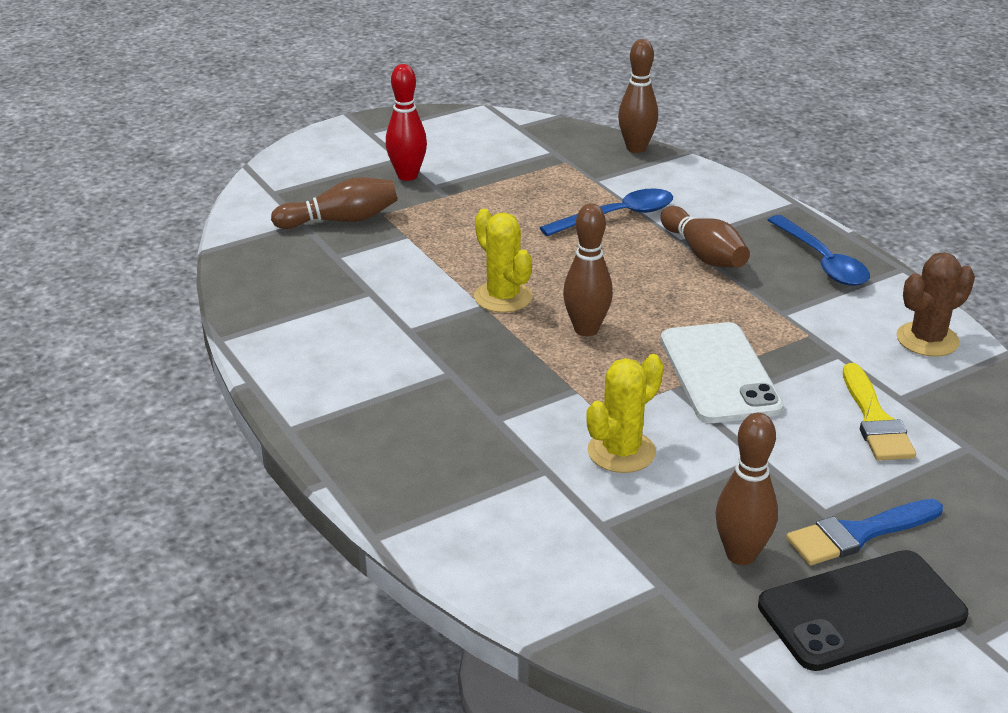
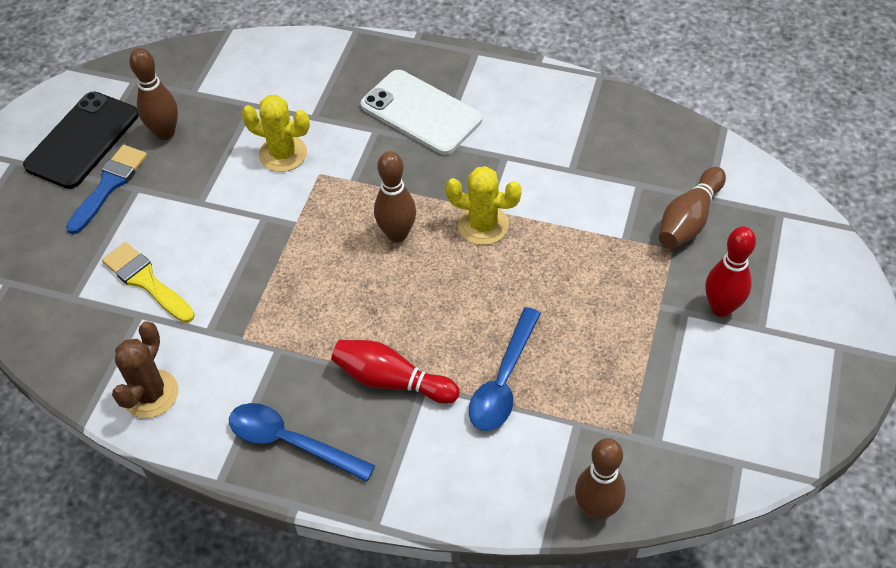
camera: 140 degrees right, 20 degrees up
yellow cactus [586,354,664,473] -> yellow cactus turned 75 degrees counterclockwise [241,95,310,172]
brown bowling pin [660,206,750,267] -> red bowling pin [331,340,459,404]
white phone [661,322,784,423] -> white phone moved to [361,70,482,155]

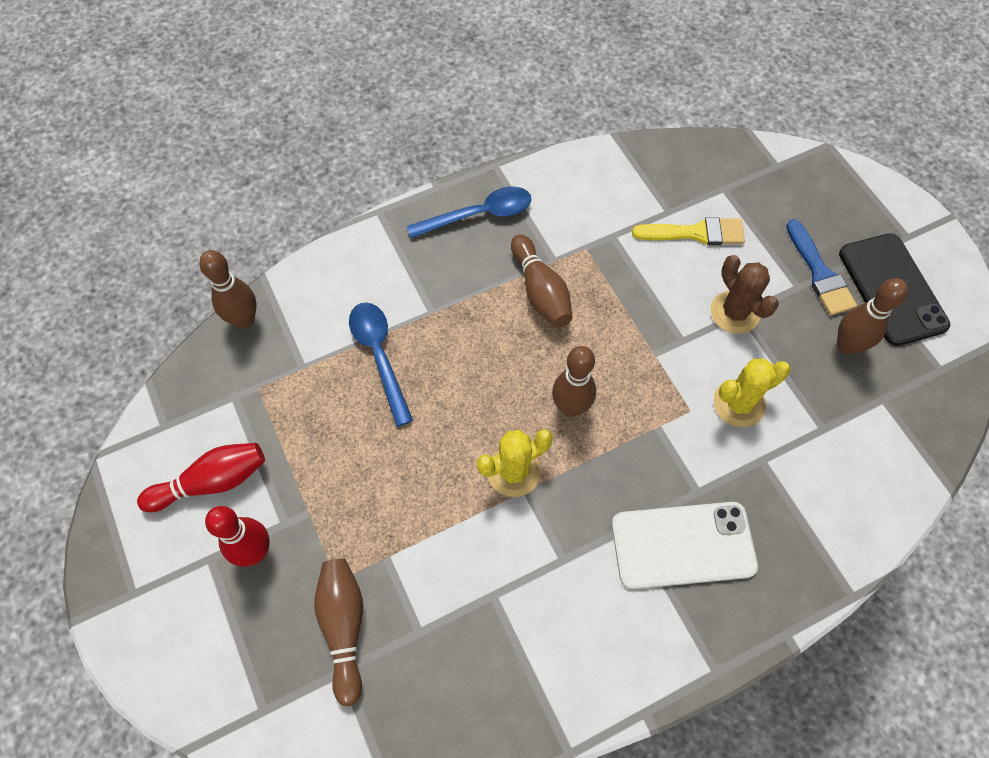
camera: 135 degrees right, 10 degrees up
brown cactus [112,321,178,418] -> brown cactus moved to [710,255,779,334]
red bowling pin [331,340,459,404] -> red bowling pin moved to [137,443,265,512]
none -> brown bowling pin [511,234,572,328]

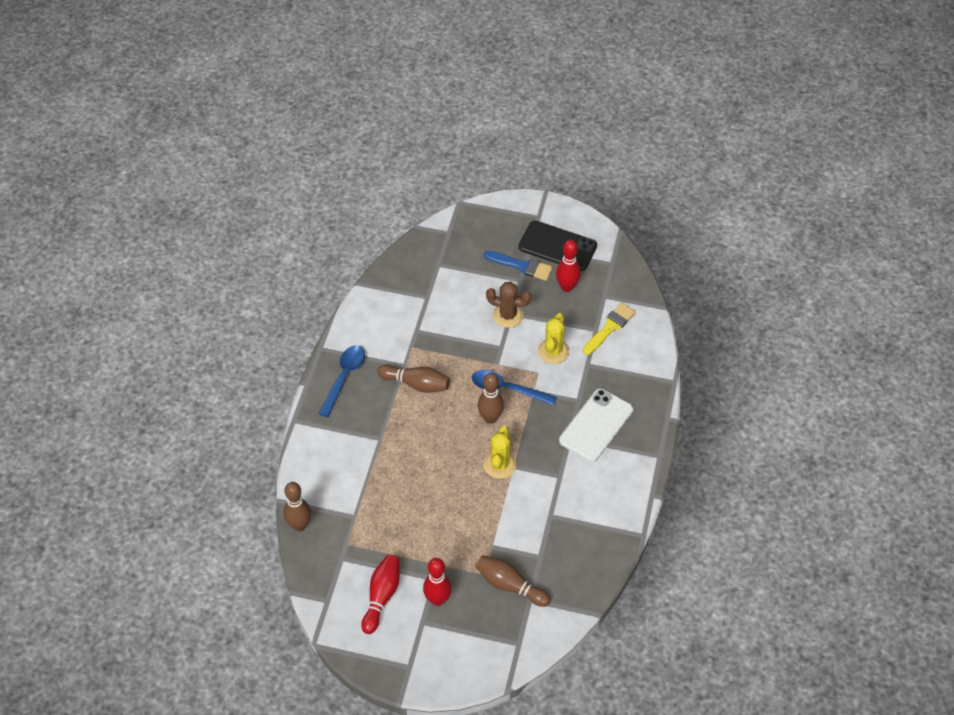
camera: 50 degrees left, 10 degrees down
blue spoon [349,302,413,427] -> blue spoon moved to [472,370,557,405]
yellow brush [632,217,745,245] -> yellow brush moved to [583,303,636,355]
brown bowling pin [838,278,908,355] -> red bowling pin [556,240,581,292]

